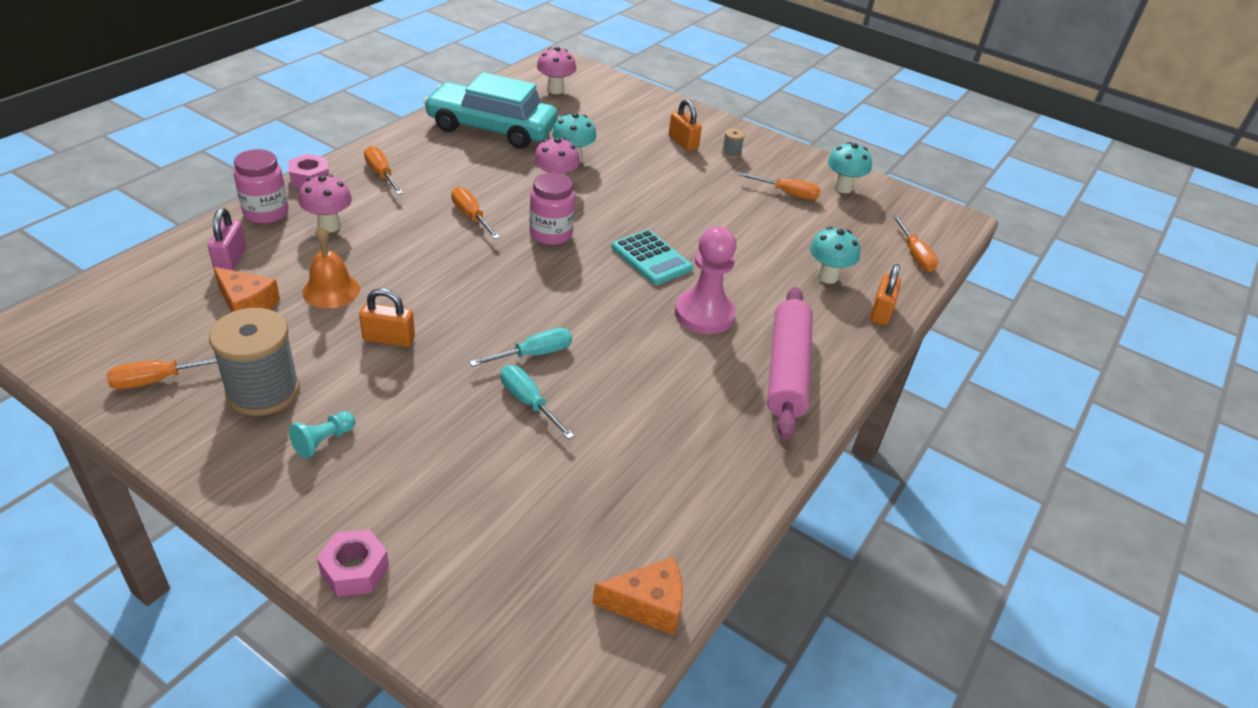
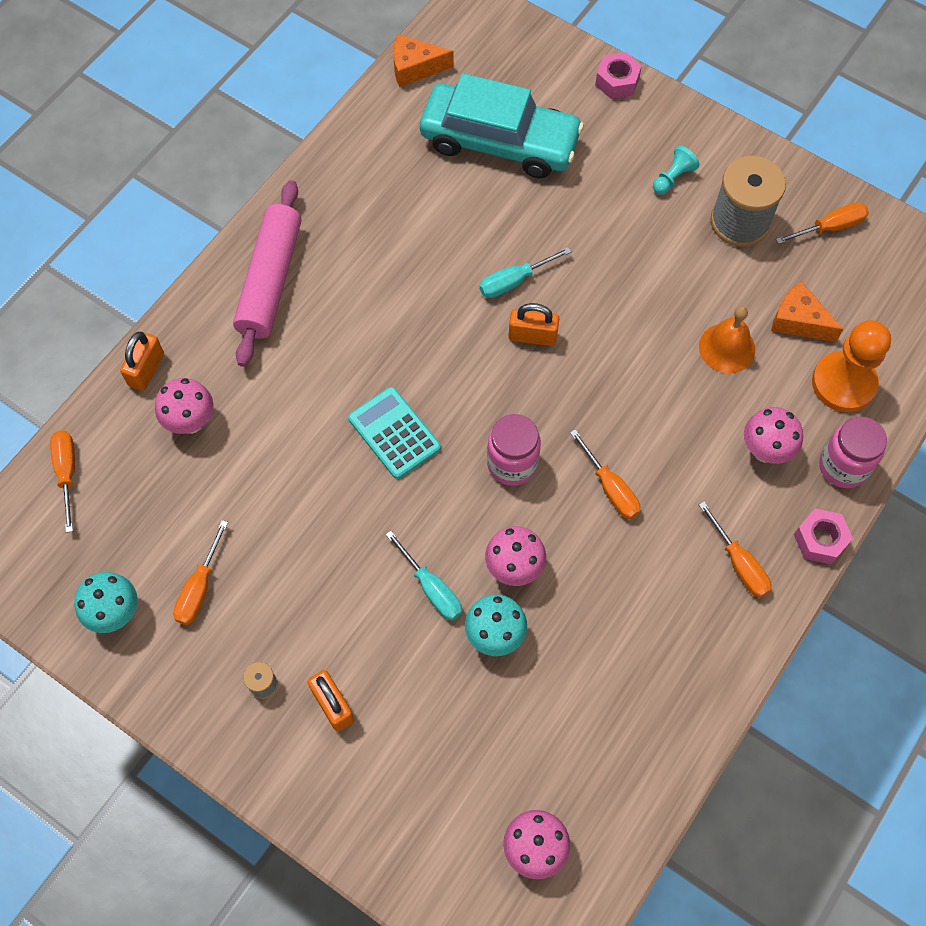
camera: 175 degrees left, 25 degrees up
pink padlock [208,208,246,270] -> orange pawn [812,320,891,412]
orange padlock [359,288,415,347] -> orange padlock moved to [508,303,559,346]
turquoise car [424,72,558,149] -> turquoise car moved to [420,73,584,179]
turquoise screwdriver [501,365,574,440] -> turquoise screwdriver moved to [385,531,462,621]
pink pawn [675,226,736,334] -> none
orange screwdriver [739,172,821,200] -> orange screwdriver turned 90 degrees counterclockwise [173,520,228,625]
turquoise mushroom [810,227,860,284] -> pink mushroom [155,378,213,434]

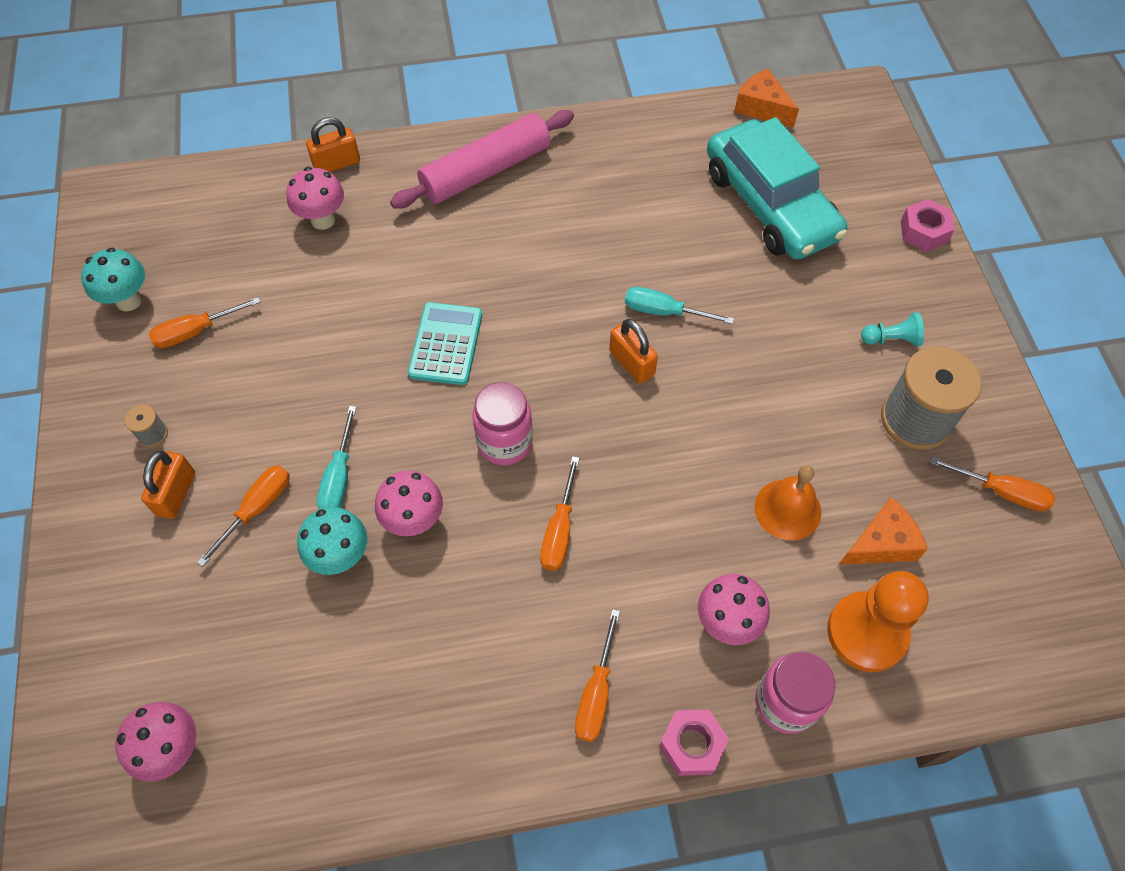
camera: 45 degrees right, 5 degrees down
orange screwdriver [50,430,75,533] -> orange screwdriver moved to [196,465,290,567]
orange cheese [771,281,843,342] -> orange cheese turned 75 degrees clockwise [839,498,928,565]

